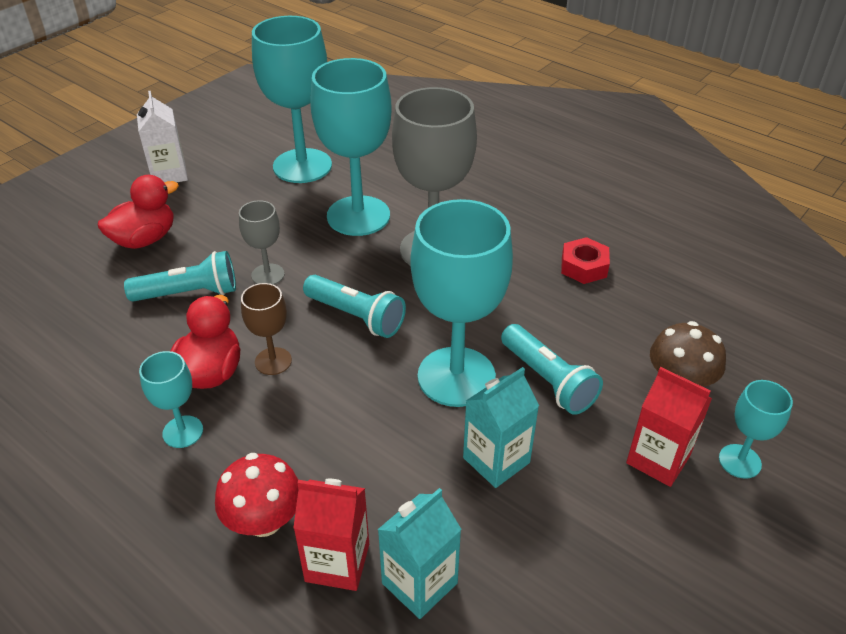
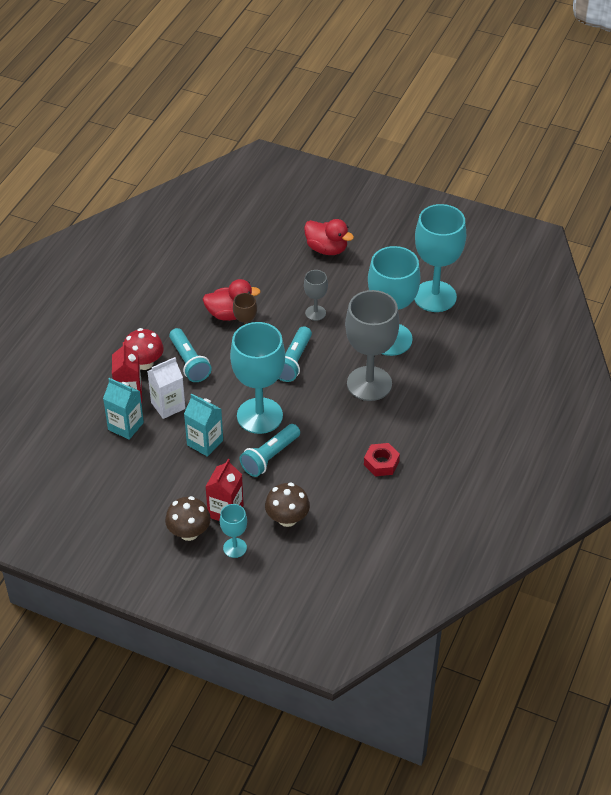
camera: 75 degrees right, 5 degrees up
turquoise flashlight [124,251,236,302] -> turquoise flashlight moved to [169,328,212,382]
white carton [137,91,188,182] -> white carton moved to [147,357,186,419]
turquoise goblet [139,351,203,448] -> none
none -> brown mushroom [165,496,211,541]

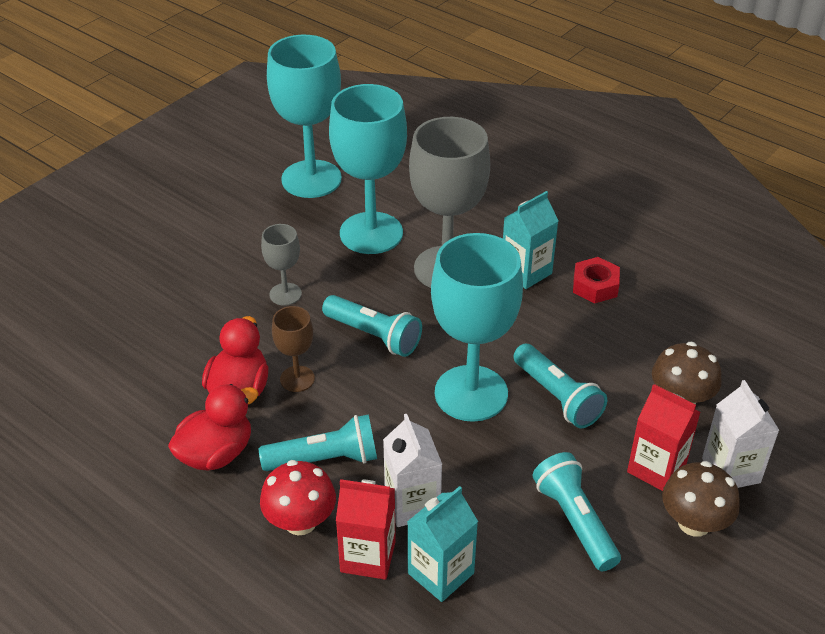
camera: 75 degrees left, 5 degrees down
turquoise carton [184,394,223,457] -> turquoise carton moved to [503,191,558,289]
turquoise goblet [220,504,247,558] -> white carton [702,380,780,488]
red duck [304,219,354,255] -> red duck moved to [168,384,259,471]
none -> turquoise flashlight [533,452,621,571]

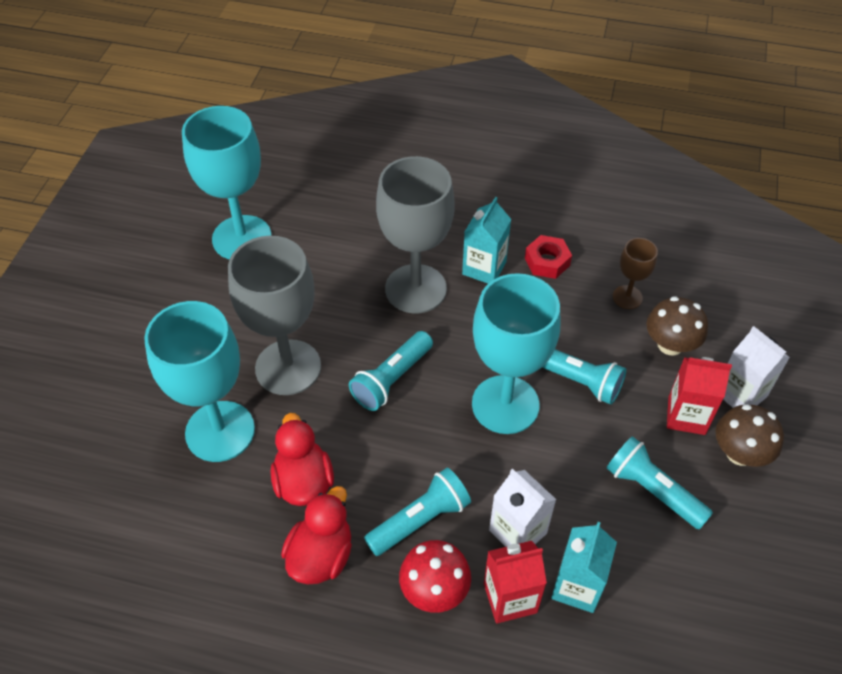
camera: 25 degrees left, 10 degrees up
grey goblet [261,224,302,306] -> grey goblet [228,235,321,395], size x2.09
brown goblet [272,306,315,392] -> brown goblet moved to [613,238,658,309]
turquoise flashlight [322,295,422,357] -> turquoise flashlight turned 120 degrees clockwise [349,331,433,411]
turquoise goblet [329,84,407,254] -> turquoise goblet moved to [144,301,255,462]

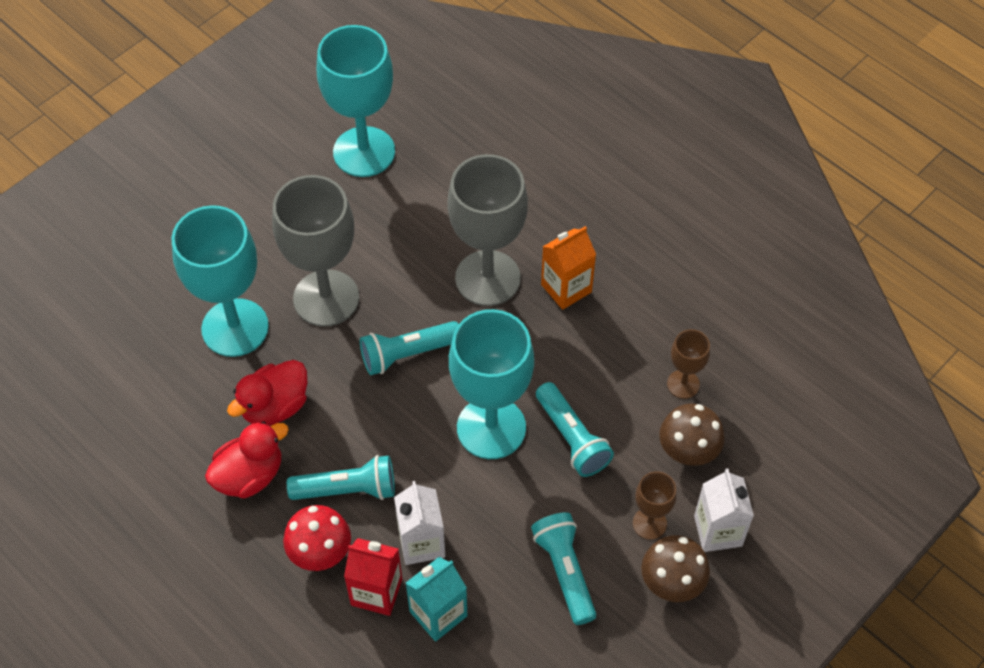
camera: 30 degrees right, 5 degrees up
red duck [271,413,334,506] -> red duck turned 150 degrees counterclockwise [227,360,307,426]
turquoise carton [462,197,511,284] -> orange carton [541,226,596,310]
red nut [525,235,572,279] -> none
red carton [667,357,732,435] -> brown goblet [633,471,677,540]

